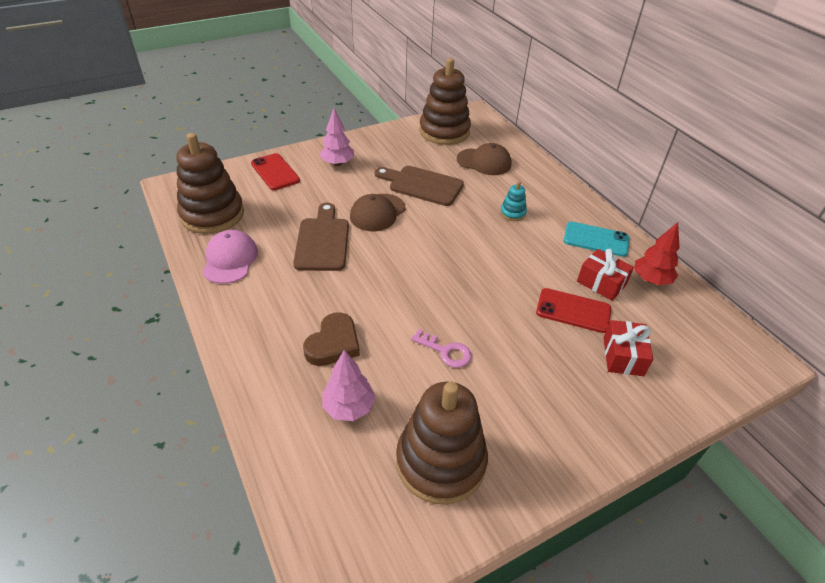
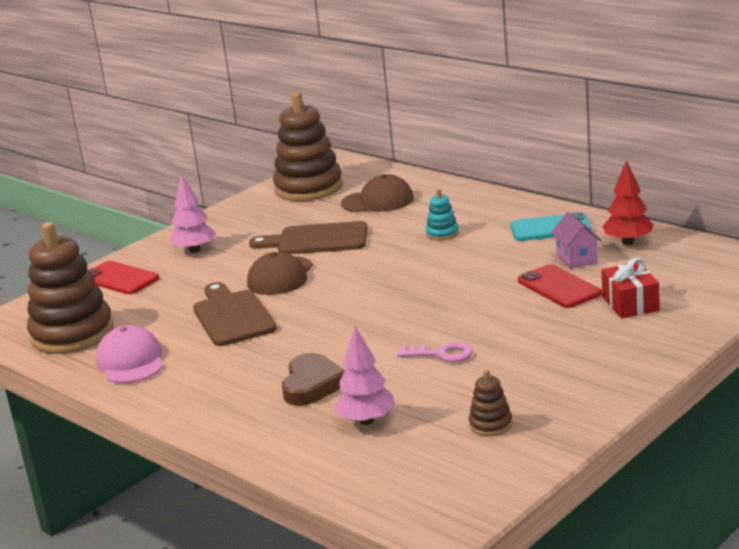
camera: 15 degrees left, 20 degrees down
brown stacking toy [396,381,488,505] -> brown stacking toy [469,369,513,436], size x0.43
red phone [536,288,611,333] -> red phone turned 60 degrees clockwise [518,264,602,308]
red gift [577,249,634,301] -> pink house [551,212,602,269]

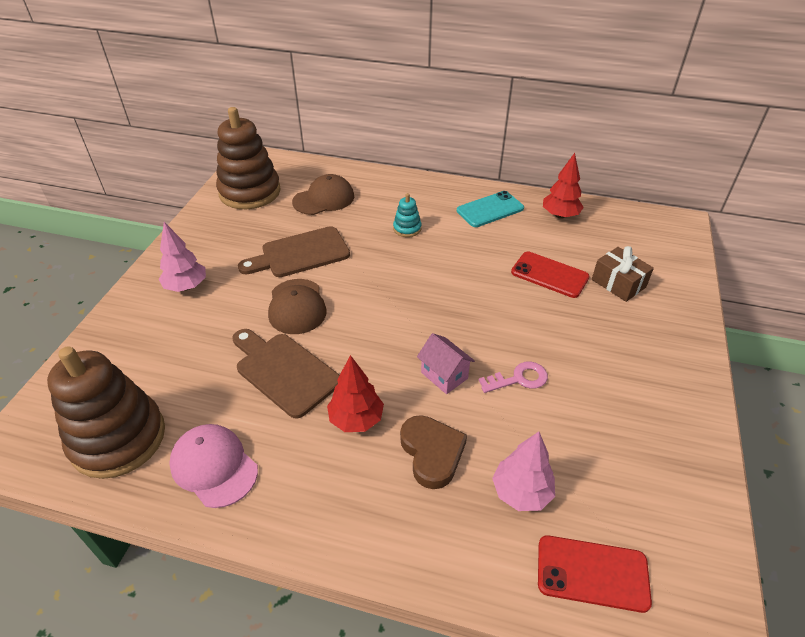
camera: 30 degrees left, 20 degrees up
red phone [89,261,159,294] -> red phone moved to [538,535,652,613]
brown stacking toy [469,369,513,436] -> none
pink house [551,212,602,269] -> pink house moved to [417,333,475,394]
red gift [601,258,660,318] -> brown gift [592,246,654,302]
none -> red tree [327,355,384,432]

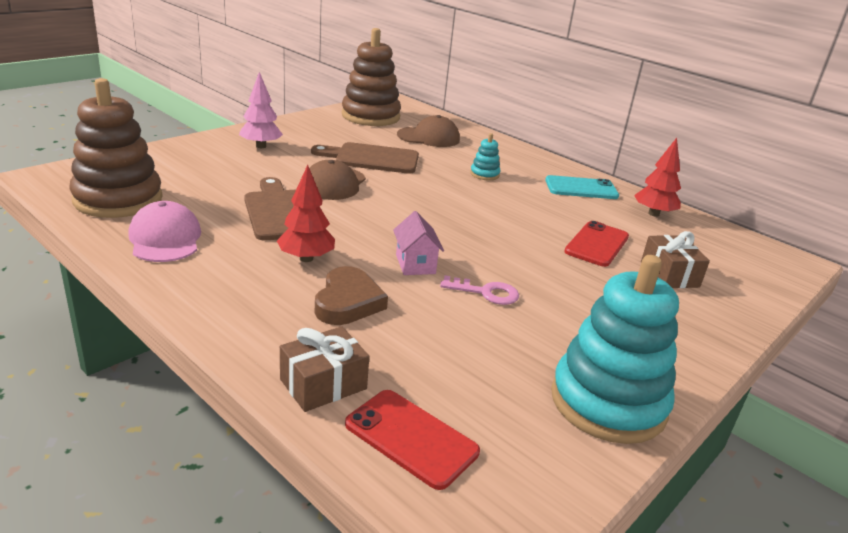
camera: 25 degrees right, 15 degrees down
pink tree [492,432,555,511] -> none
red phone [511,252,589,298] -> red phone turned 60 degrees clockwise [564,221,629,267]
none -> brown gift [280,326,369,412]
none -> turquoise stacking toy [551,255,679,444]

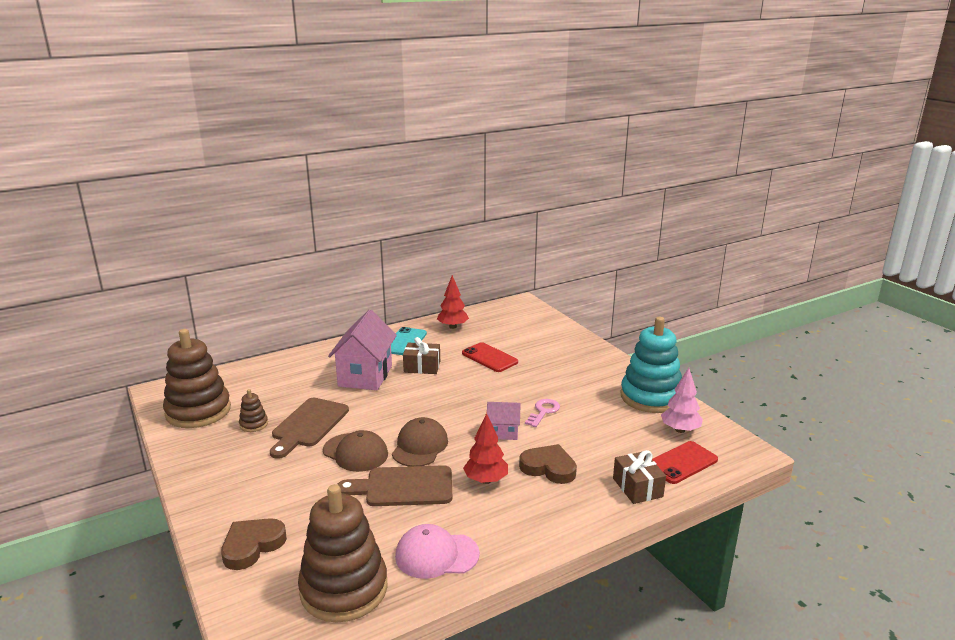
camera: 70 degrees left, 5 degrees down
pink tree [239,72,283,148] -> pink tree moved to [661,368,703,433]
brown cap [397,115,460,147] -> brown cap moved to [392,417,448,467]
turquoise stacking toy [470,133,500,180] -> pink house [328,310,397,390]
brown gift [641,231,710,288] -> brown gift moved to [403,337,440,374]
none -> brown heart [221,518,287,570]
none -> brown stacking toy [239,389,268,432]

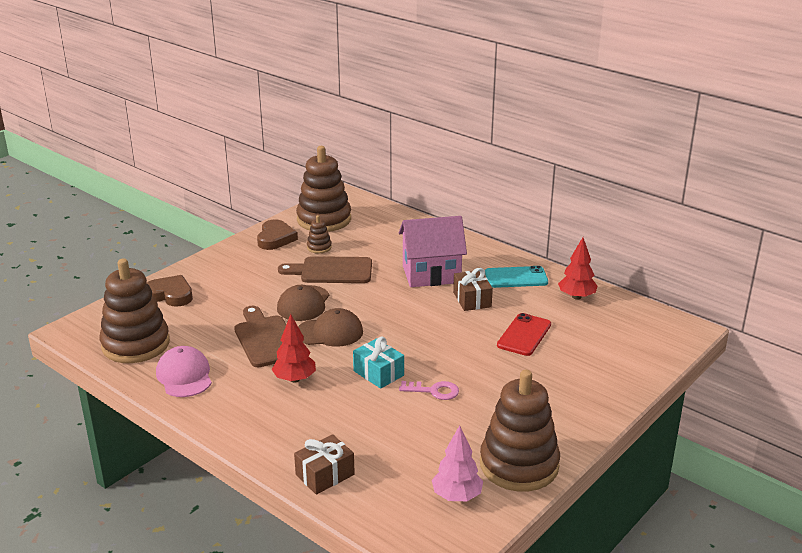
camera: 70 degrees right, 5 degrees up
pink house [487,402,521,440] -> turquoise gift [353,337,404,389]
brown heart [519,444,577,484] -> brown heart moved to [257,220,298,250]
turquoise stacking toy [620,317,682,413] -> brown stacking toy [480,370,560,492]
red phone [652,441,718,484] -> none

